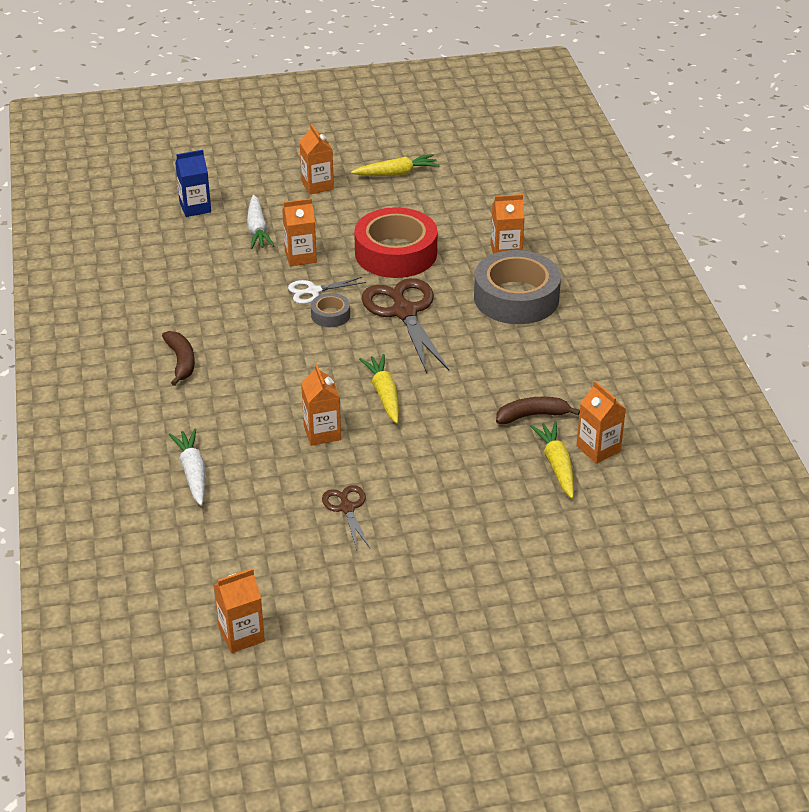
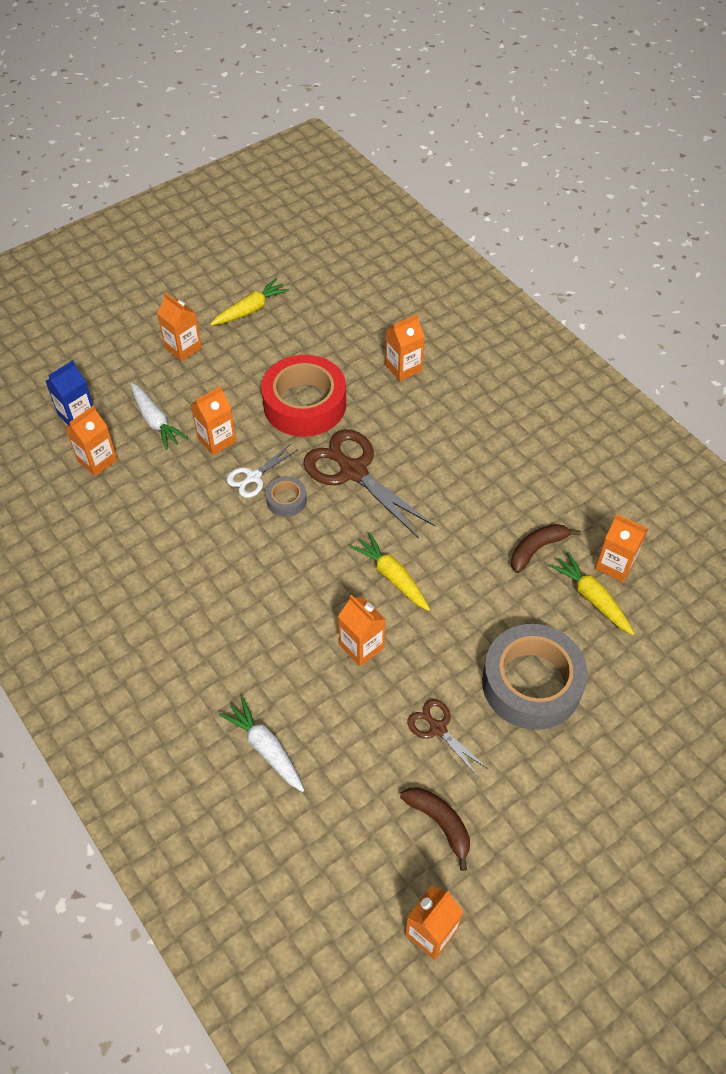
camera: 25 degrees left, 15 degrees up
brown banana [162,331,195,386] -> brown banana moved to [400,787,470,871]
grey tape [474,250,561,324] -> grey tape moved to [482,624,588,730]
none -> orange carton [65,406,118,476]

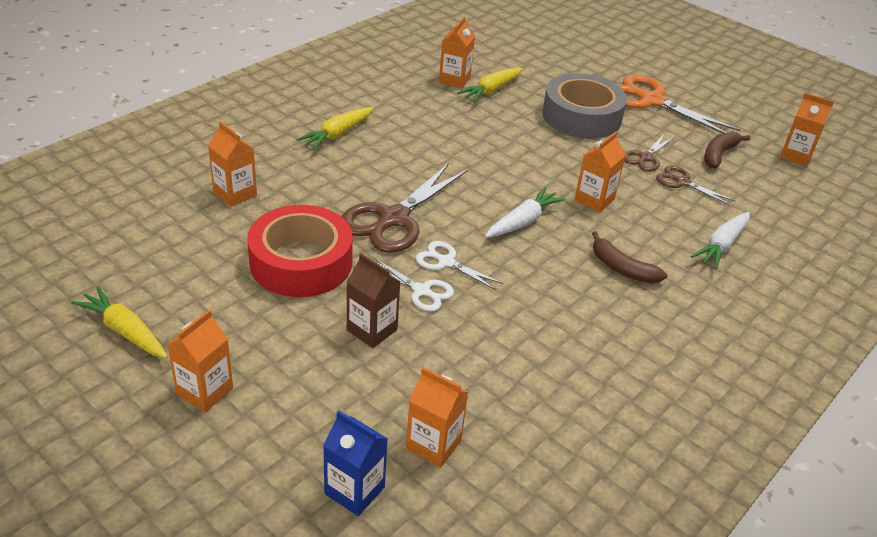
camera: 105 degrees left, 15 degrees down
white carrot [131,383,188,450] -> white carrot moved to [485,187,566,238]
orange carton [191,386,236,455] -> brown carton [347,253,401,348]
grey tape [266,476,307,517] -> white scissors [416,241,503,290]
yellow carrot [350,532,430,611] -> yellow carrot moved to [296,107,374,150]
brown banana [511,524,581,573] -> brown banana moved to [592,231,667,284]
none -> orange scissors [618,74,741,134]
none -> brown scissors [656,165,736,206]

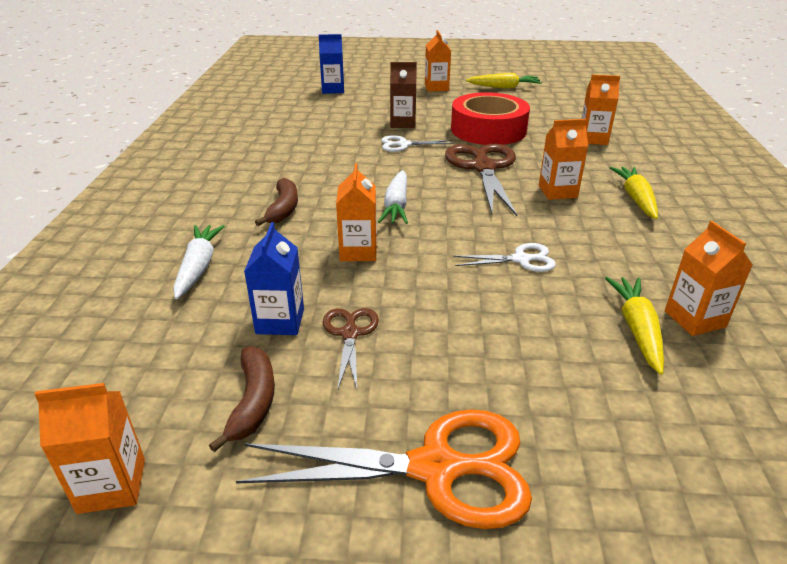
camera: 145 degrees right, 5 degrees down
orange carton [406,367,469,468] -> orange carton moved to [539,119,588,200]
white scissors [416,241,503,290] -> white scissors moved to [453,243,556,272]
grey tape [542,73,627,139] -> none
brown banana [592,231,667,284] -> brown banana turned 90 degrees clockwise [255,178,298,226]
brown scissors [656,165,736,206] -> blue carton [244,222,304,335]

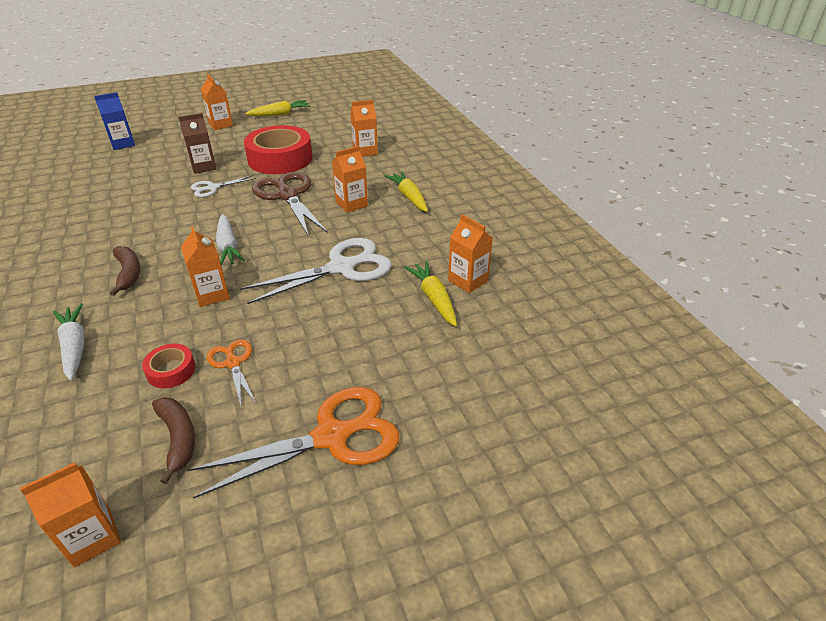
camera: 25 degrees left, 5 degrees up
blue carton [244,222,304,335] -> red tape [142,344,196,388]
brown scissors [323,308,379,390] -> orange scissors [207,339,256,405]
white scissors [453,243,556,272] -> white scissors [240,238,391,304], size x1.91

